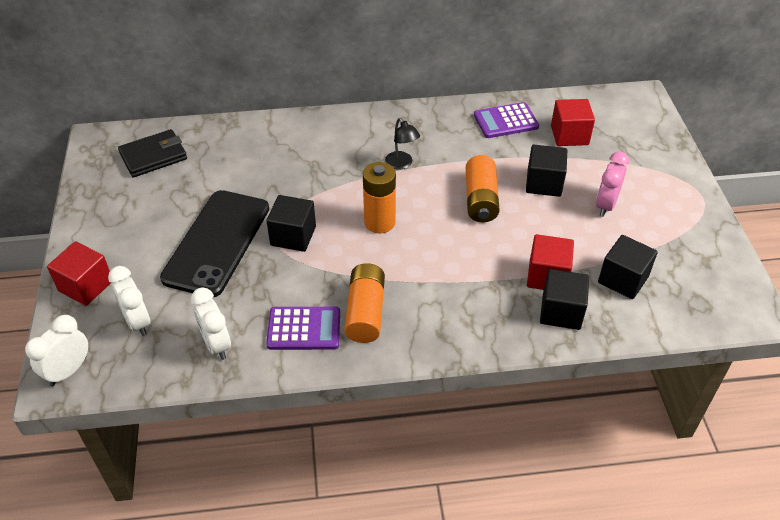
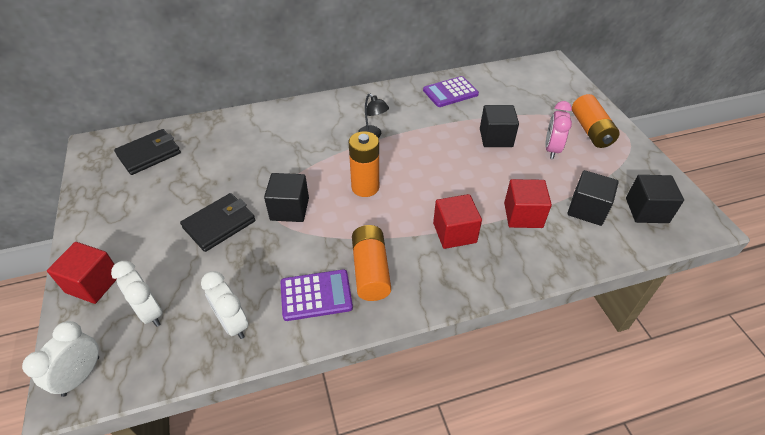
camera: 10 degrees left, 0 degrees up
black phone [160,190,269,297] -> black wallet [180,193,255,252]
orange battery [466,155,500,222] -> orange battery moved to [572,94,620,148]
black cube [540,269,589,330] -> black cube moved to [626,175,684,223]
red cube [551,99,595,146] -> red cube moved to [433,194,482,249]

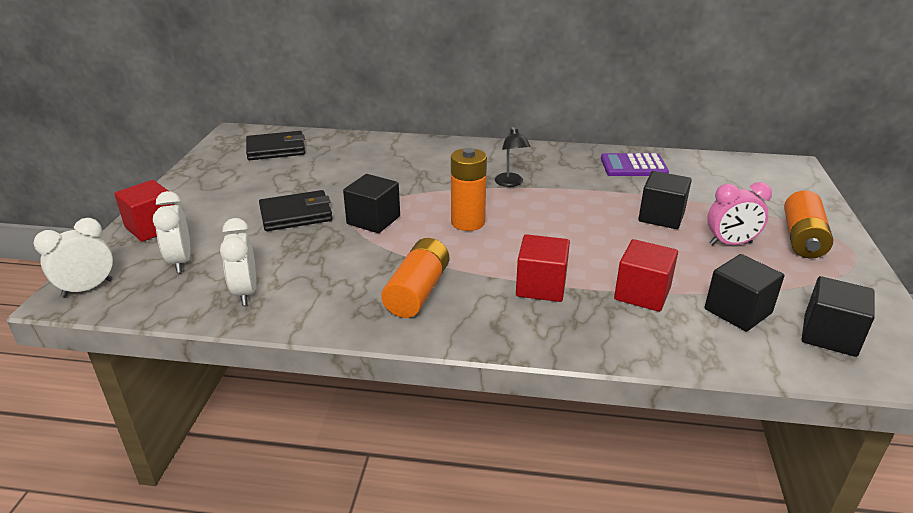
camera: 25 degrees right, 15 degrees down
purple calculator [280,269,353,321] -> none
pink clock [545,101,572,159] -> pink clock turned 135 degrees counterclockwise [707,182,772,245]

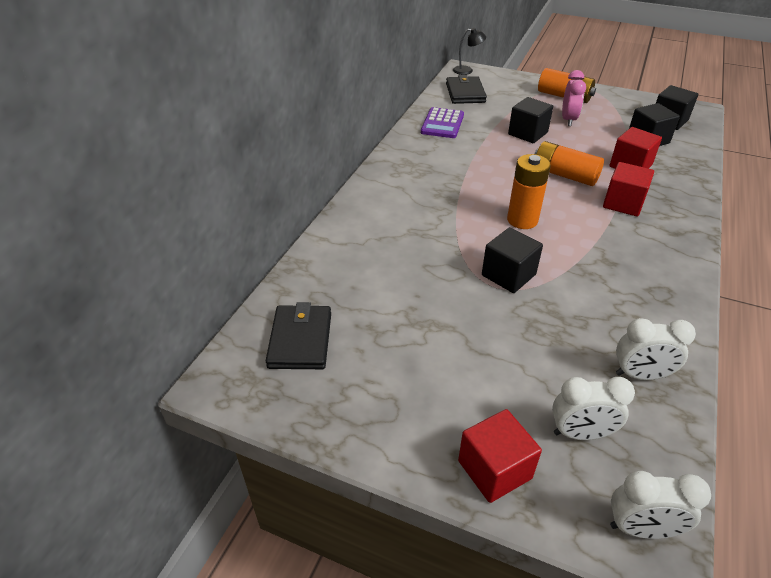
camera: 75 degrees left, 10 degrees up
white clock [33,218,113,298] -> white clock turned 60 degrees counterclockwise [610,471,711,539]
black wallet [259,190,333,231] -> black wallet moved to [446,75,487,104]
orange battery [381,238,449,318] -> orange battery moved to [534,141,604,186]
black lamp [495,127,530,187] -> black lamp moved to [453,28,486,75]

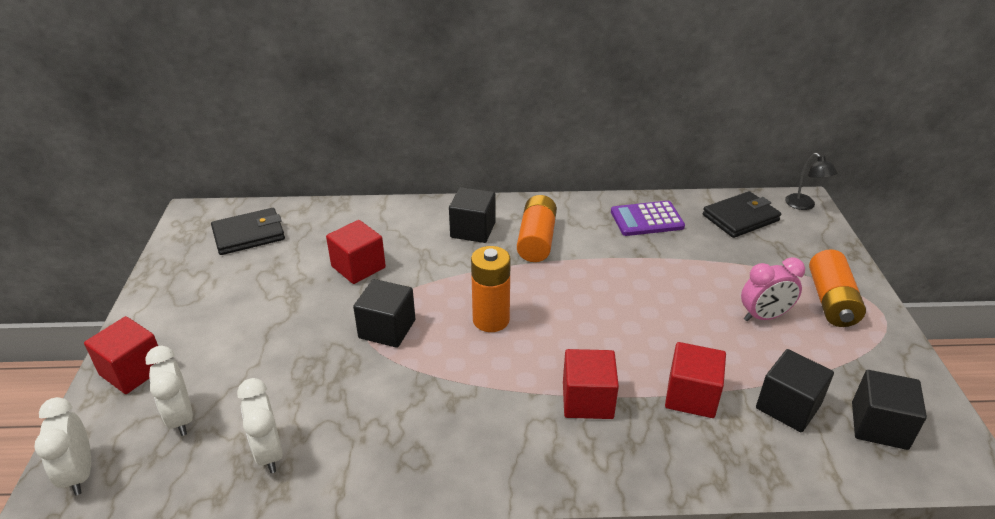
camera: 65 degrees right, 5 degrees down
black cube [508,97,553,143] -> black cube moved to [449,187,496,243]
orange battery [534,141,604,186] -> orange battery moved to [517,195,557,262]
none -> red cube [326,220,386,284]

